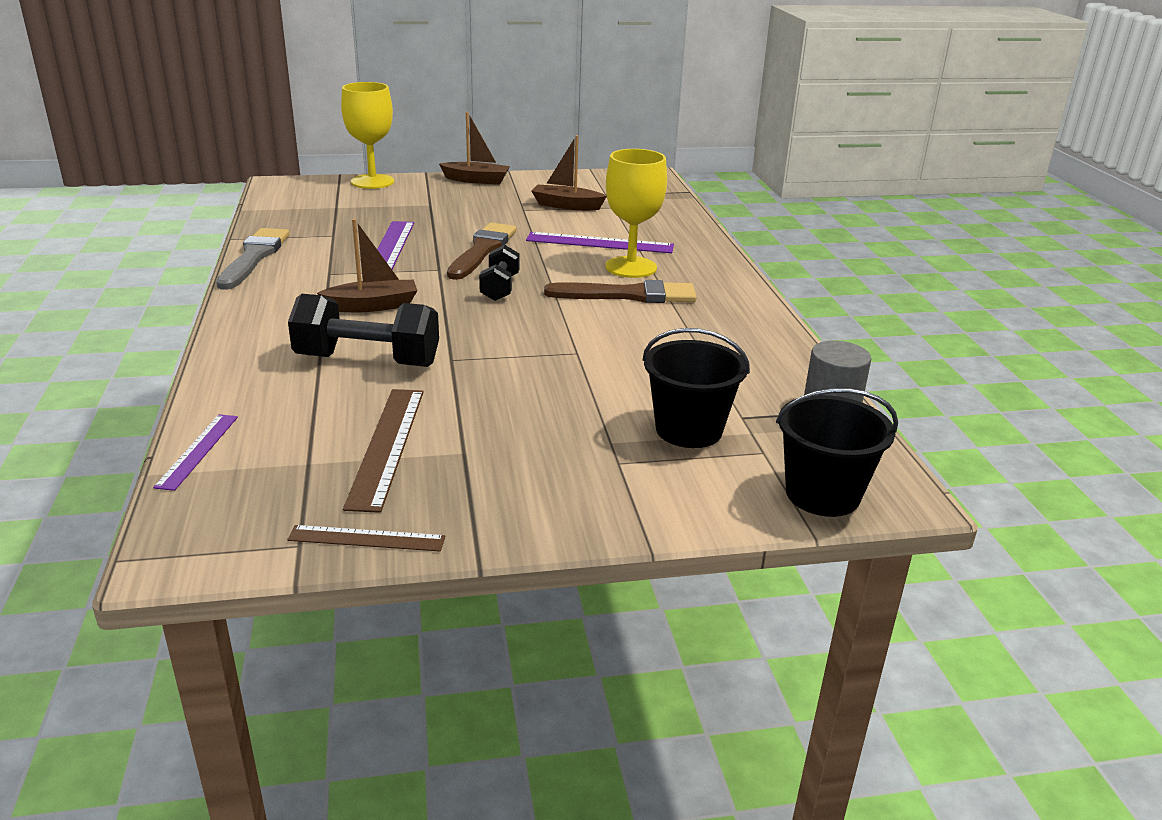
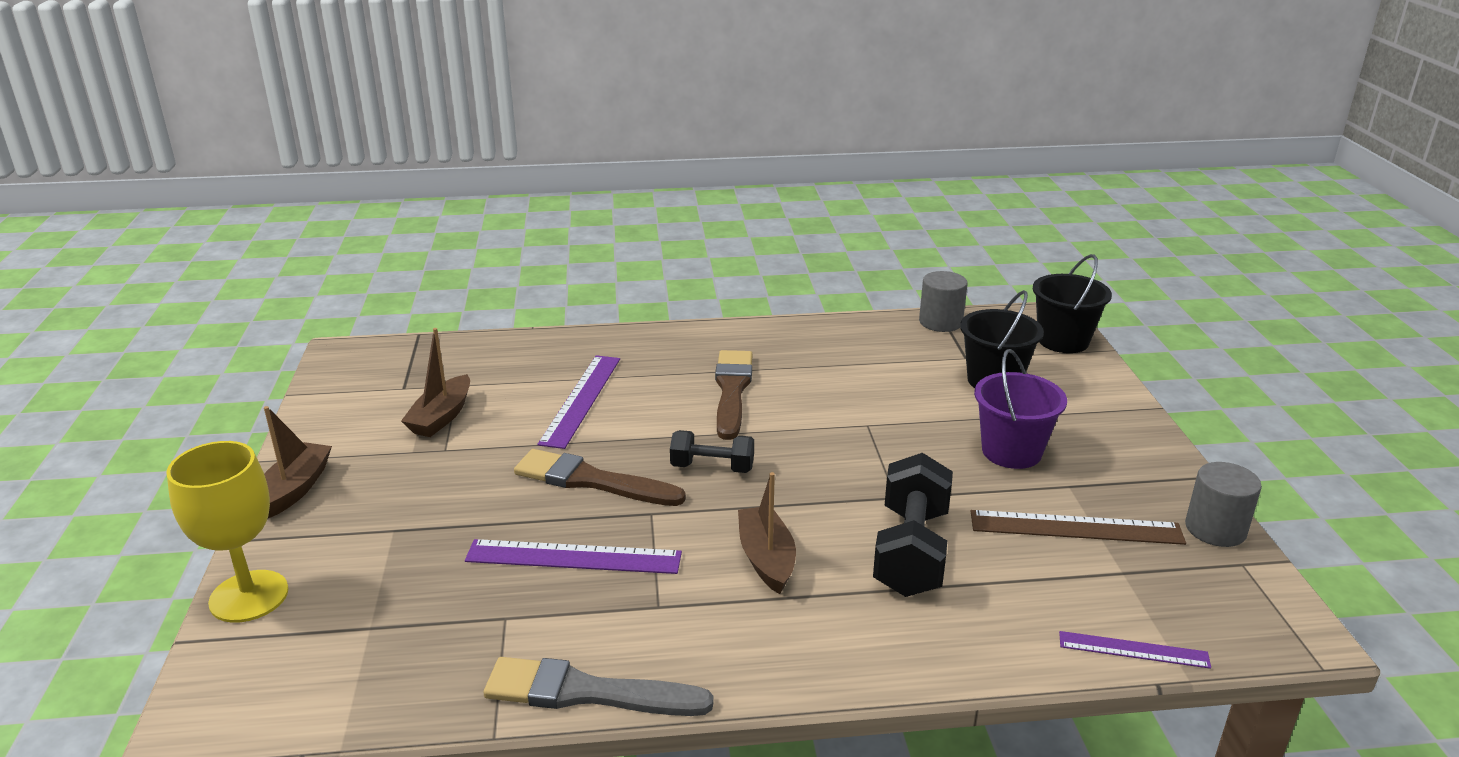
camera: 85 degrees left, 0 degrees up
brown ruler [287,525,445,552] -> grey cylinder [1185,462,1262,547]
yellow goblet [605,149,667,278] -> none
none -> purple bucket [974,349,1067,469]

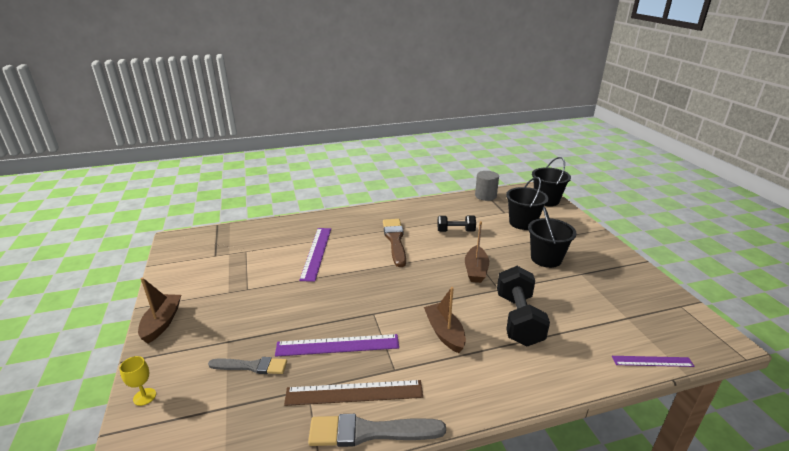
camera: 10 degrees left, 0 degrees up
yellow goblet [166,441,288,623] -> yellow goblet [119,356,156,406], size x0.46
brown boat [401,328,470,437] -> brown boat moved to [465,221,489,283]
brown brush [514,449,686,506] -> none
black dumbbell [670,430,754,473] -> black dumbbell moved to [437,215,476,232]
brown ruler [971,510,1186,545] -> brown ruler moved to [284,380,423,406]
purple bucket [974,349,1067,469] -> black bucket [528,207,577,268]
grey cylinder [1185,462,1262,547] -> none
none -> grey brush [208,357,287,374]

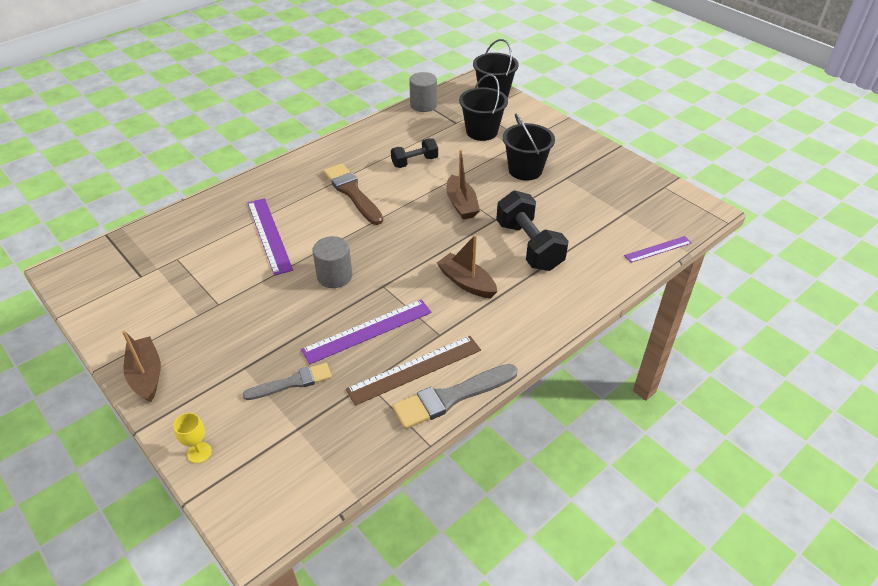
camera: 25 degrees left, 15 degrees up
none -> grey cylinder [313,236,352,288]

